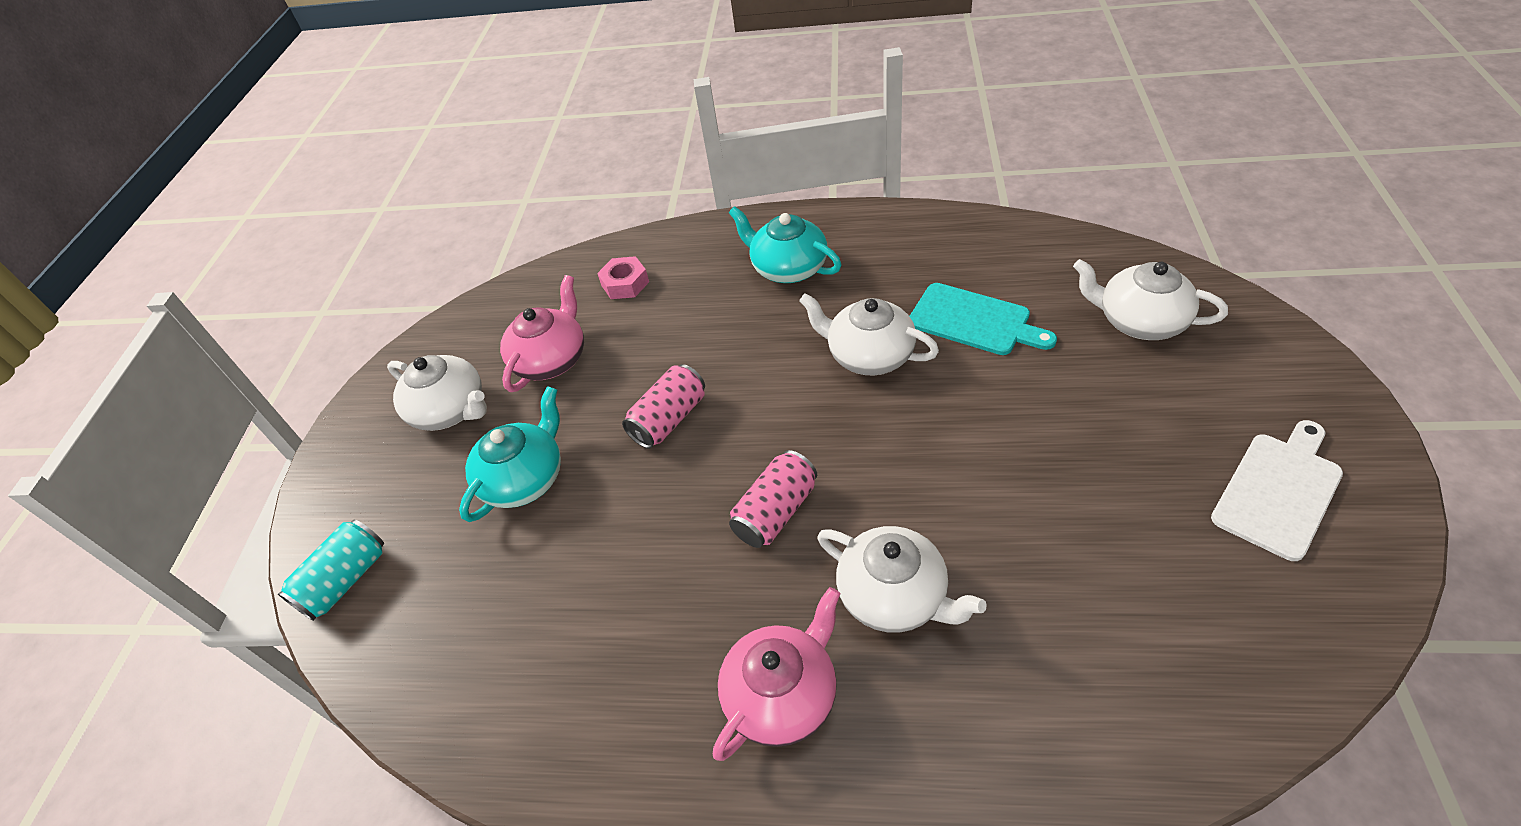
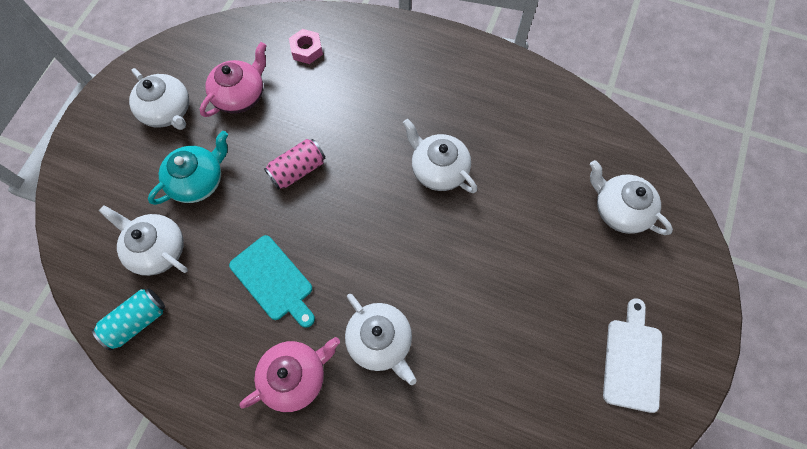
camera: 10 degrees right, 20 degrees up
turquoise can [278,519,384,621] -> turquoise can moved to [92,288,165,351]
turquoise teapot [729,206,842,283] -> none
pink can [729,450,817,548] -> none
turquoise cutting board [910,283,1057,355] -> turquoise cutting board moved to [229,235,315,328]
white cutting board [1211,420,1343,561] -> white cutting board turned 45 degrees counterclockwise [603,298,662,413]
none -> white teapot [99,205,188,276]

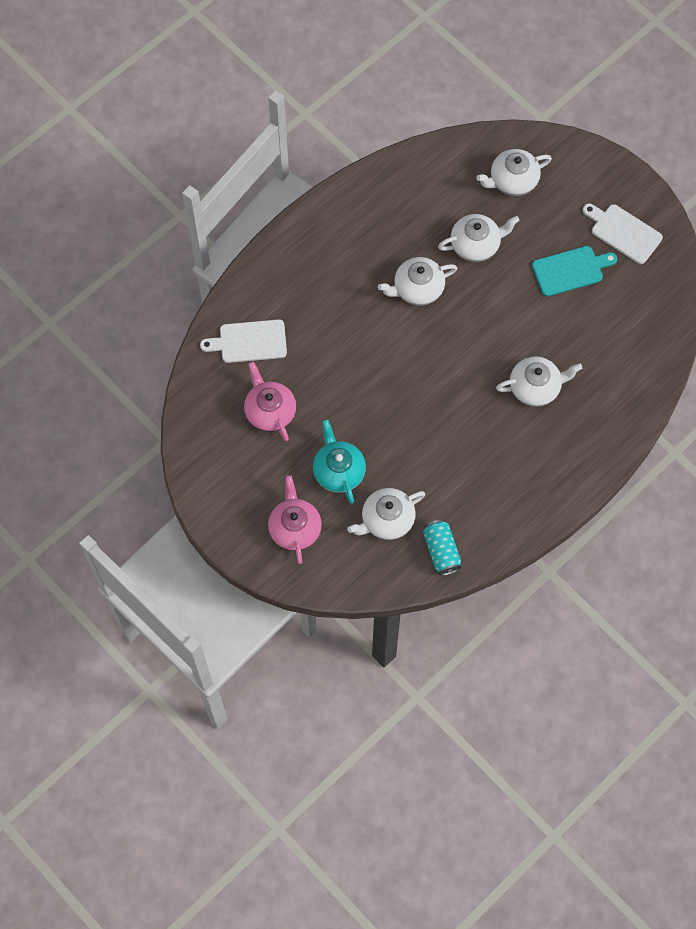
camera: 65 degrees left, 0 degrees up
white teapot [129,68,189,130] -> white teapot moved to [438,214,519,262]
turquoise cutting board [229,235,315,328] -> turquoise cutting board moved to [532,246,617,296]
pink teapot [240,337,340,412] -> pink teapot moved to [268,475,322,564]
pink can [264,139,325,190] -> none
pink nut [289,29,323,64] -> white cutting board [200,319,287,363]

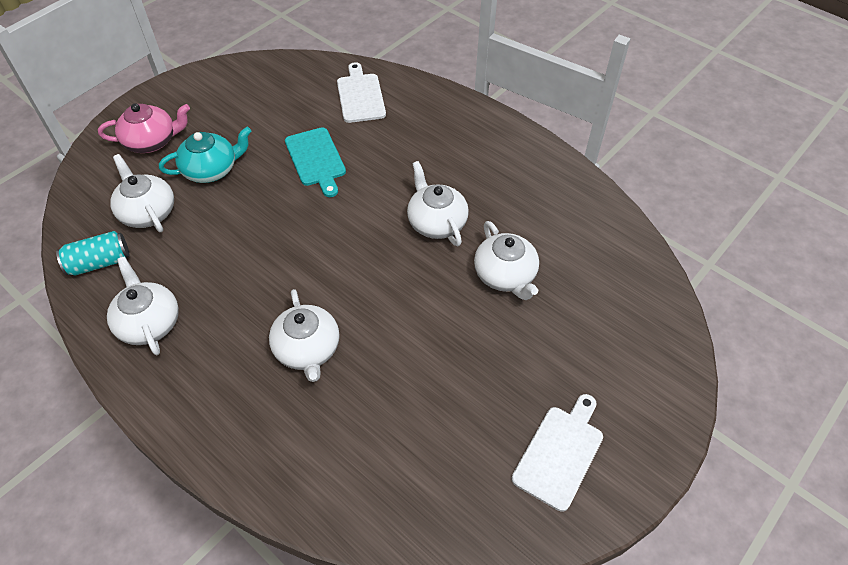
camera: 85 degrees right, 15 degrees down
pink teapot [244,361,296,441] -> none
white teapot [476,149,552,196] -> white teapot moved to [107,256,179,355]
turquoise cutting board [532,246,617,296] -> turquoise cutting board moved to [285,127,346,197]

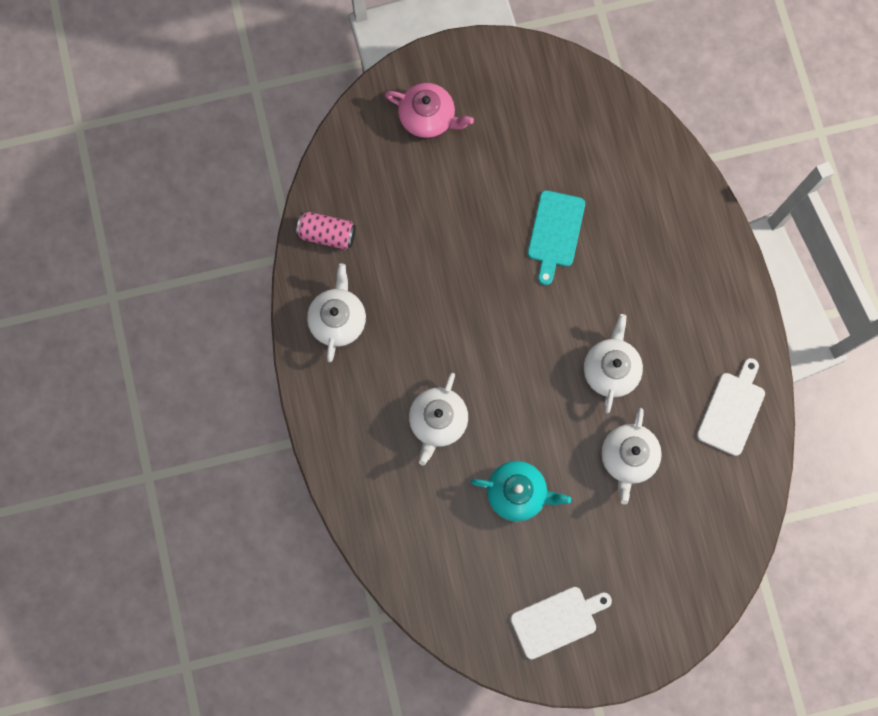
camera: 35 degrees right, 25 degrees up
turquoise can [56,231,129,275] -> pink can [296,212,356,250]
white teapot [110,154,174,232] -> none
turquoise teapot [159,127,252,183] -> turquoise teapot moved to [471,461,571,521]
white cutting board [337,62,386,123] -> white cutting board moved to [697,358,765,456]

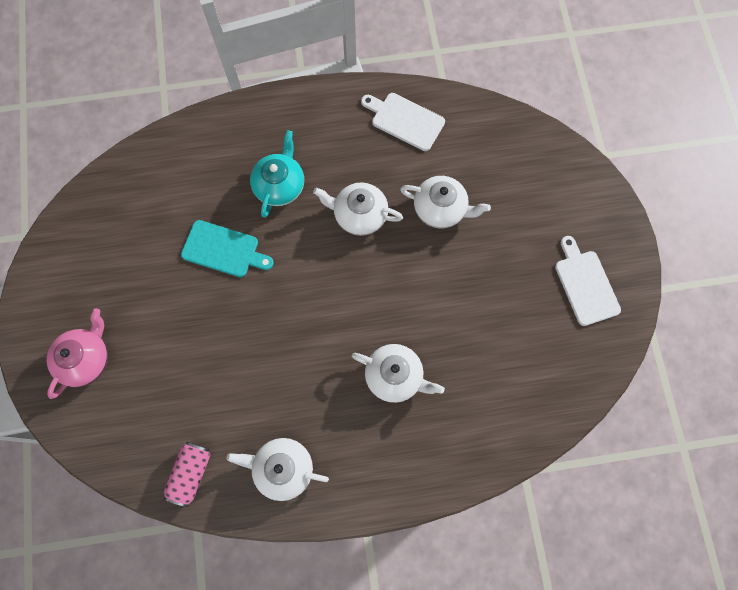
camera: 85 degrees left, 5 degrees down
turquoise teapot [471,461,571,521] -> turquoise teapot moved to [250,130,304,218]

